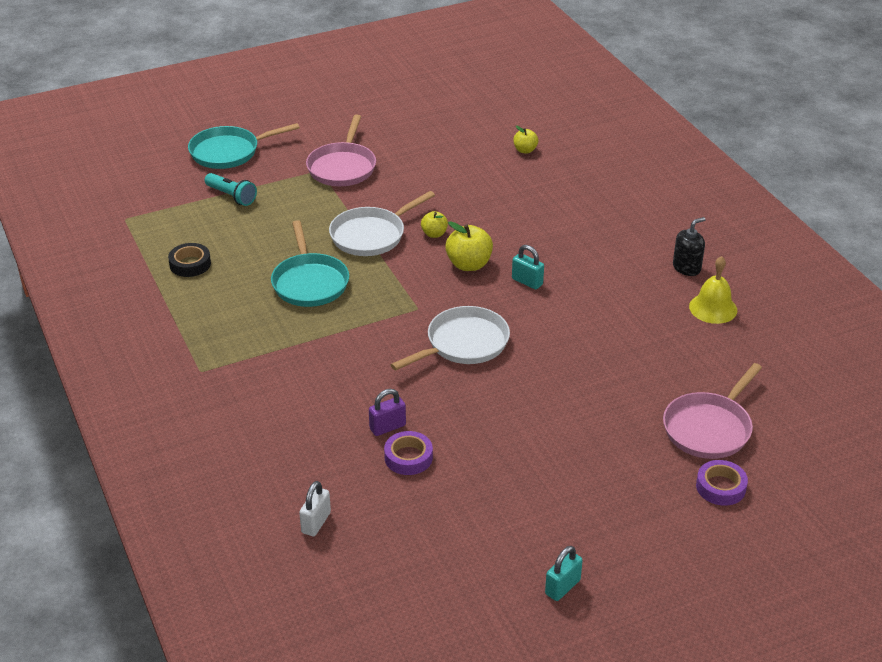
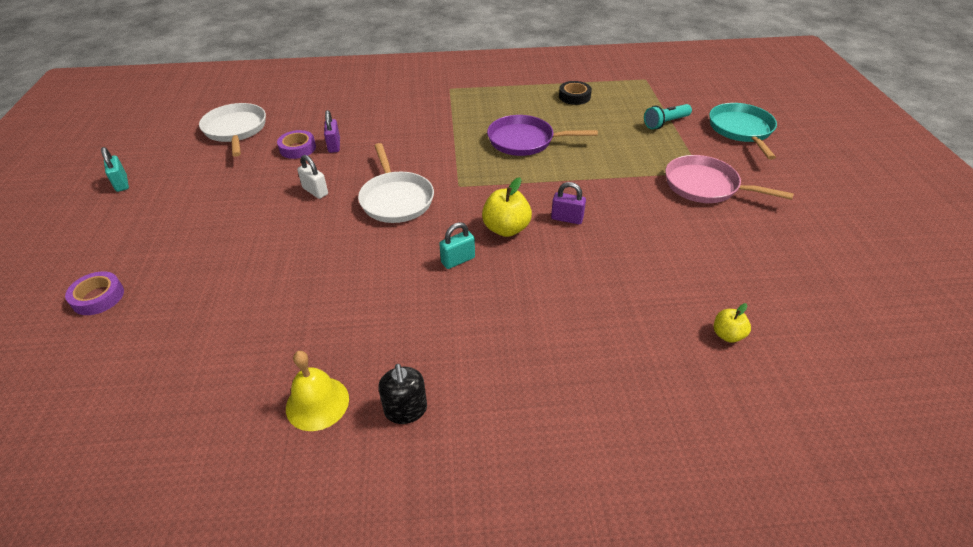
camera: 110 degrees right, 5 degrees up
turquoise pan [271,220,349,307] -> purple pan [487,115,598,156]
white padlock [299,481,331,536] -> white padlock moved to [297,155,328,199]
white pan [329,191,435,256] -> white pan moved to [199,103,266,157]
yellow apple [421,211,448,238] -> purple padlock [551,182,586,224]
pink pan [663,363,762,459] -> none

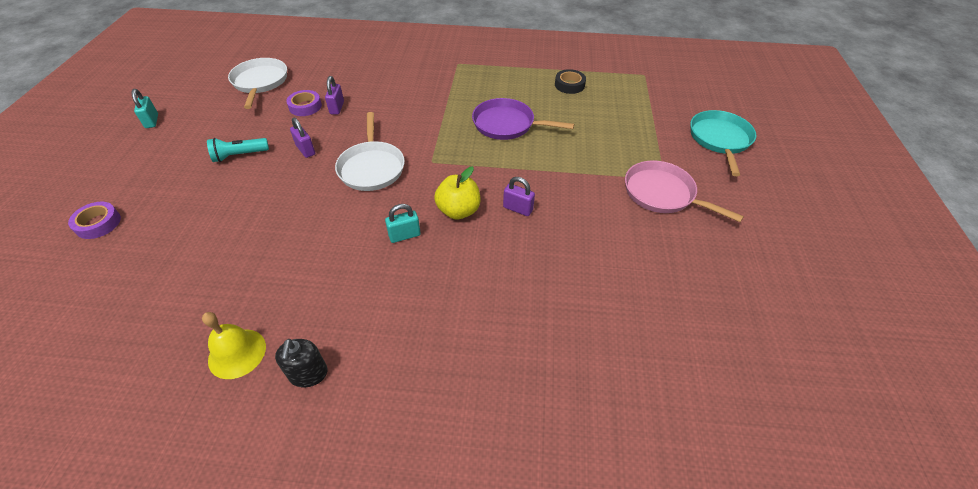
camera: 10 degrees right, 5 degrees up
white padlock [297,155,328,199] -> purple padlock [290,118,315,158]
turquoise flashlight [644,104,692,129] -> turquoise flashlight moved to [207,138,269,162]
yellow apple [714,303,751,342] -> none

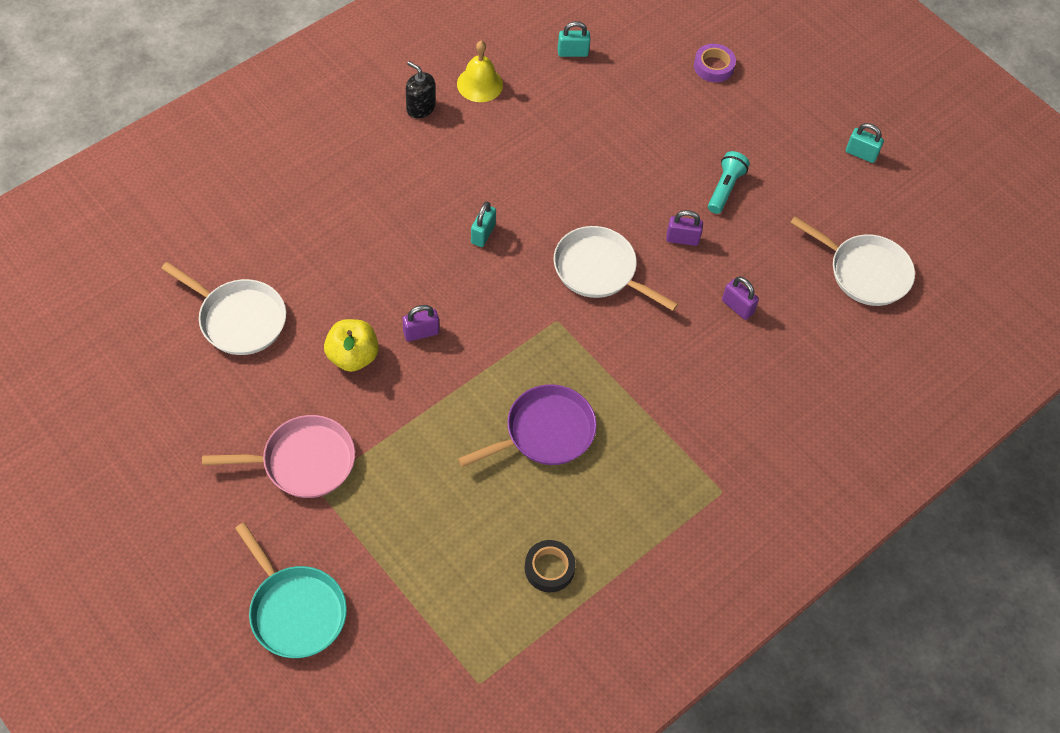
camera: 130 degrees right, 10 degrees up
purple tape [286,90,322,116] -> none
yellow apple [434,166,480,219] -> yellow apple moved to [324,319,379,372]
none -> white pan [161,262,286,355]
none -> turquoise padlock [558,21,590,57]

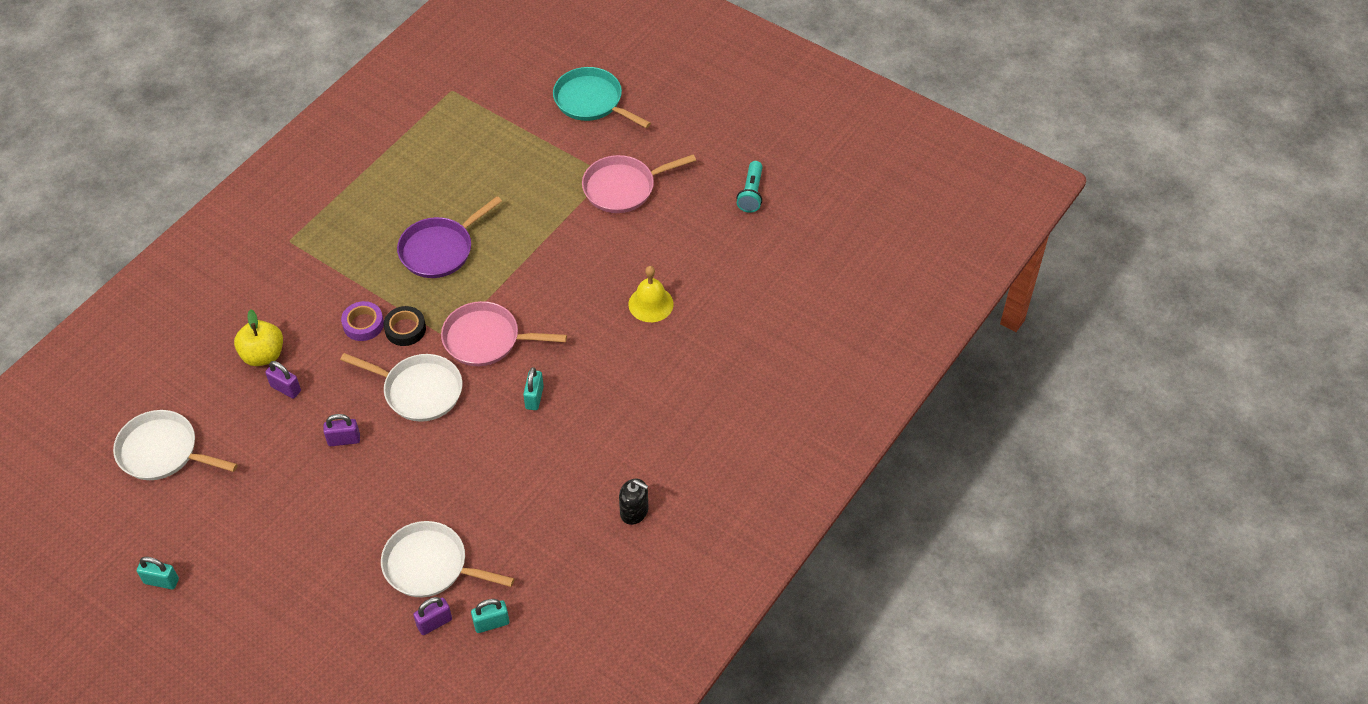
camera: 170 degrees right, 5 degrees down
white pan [161,262,286,355] -> white pan moved to [381,521,514,597]
yellow apple [324,319,379,372] -> yellow apple moved to [234,309,283,366]
purple padlock [403,305,439,341] -> purple padlock moved to [413,597,452,635]
yellow bell [457,41,503,102] -> yellow bell moved to [628,266,674,322]
black tape [525,540,576,592] -> black tape moved to [383,306,426,346]
purple tape [694,44,736,82] -> purple tape moved to [341,301,384,341]
turquoise flashlight [708,151,750,214] -> turquoise flashlight moved to [736,161,763,213]
none -> pink pan [441,301,567,366]

